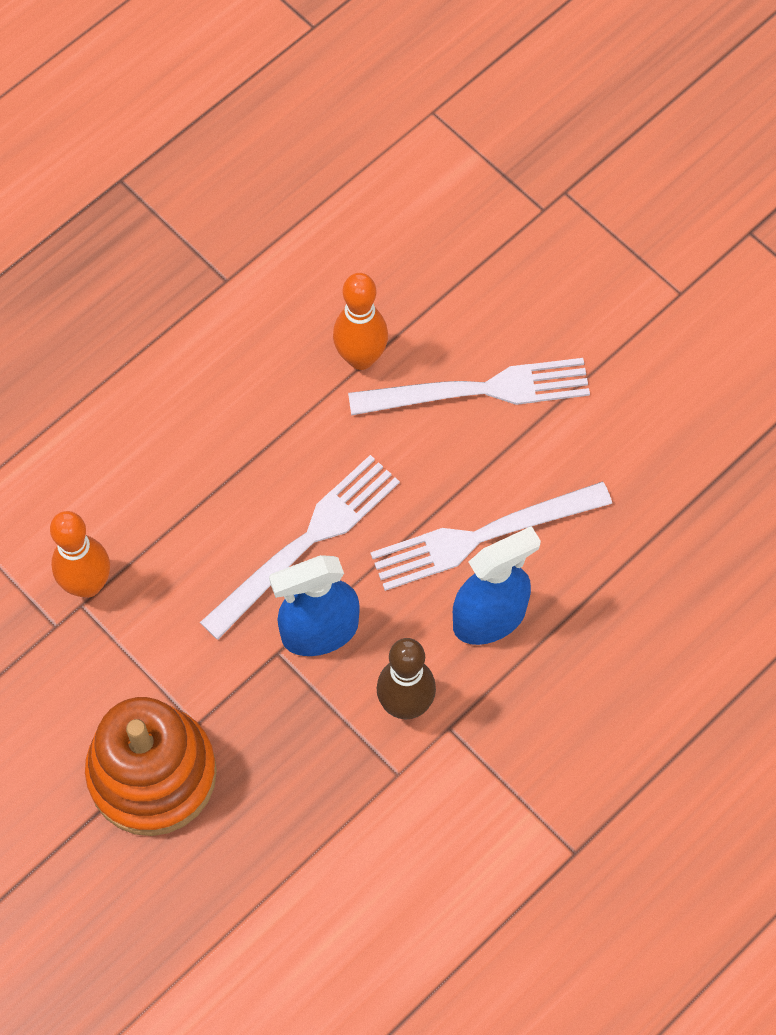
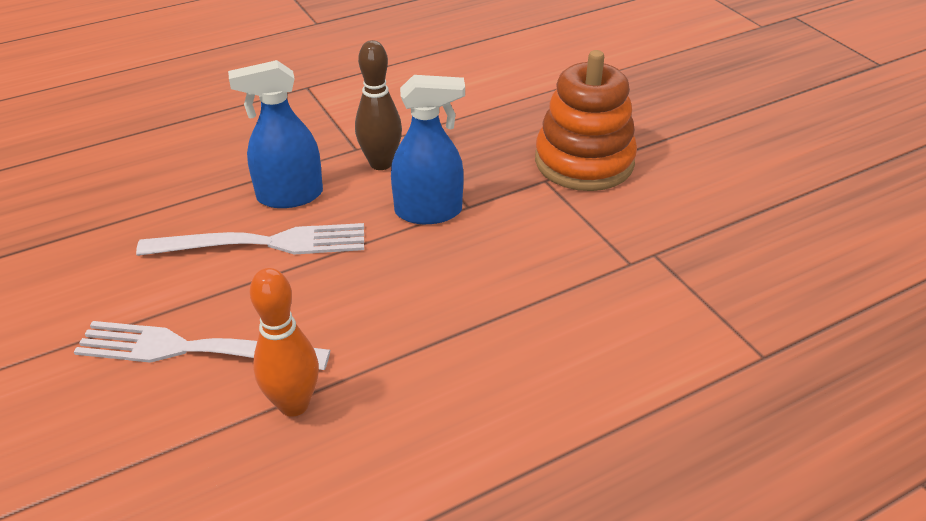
camera: 165 degrees left, 25 degrees down
orange bowling pin [50,511,110,598] -> none
white fork [200,455,400,640] -> none

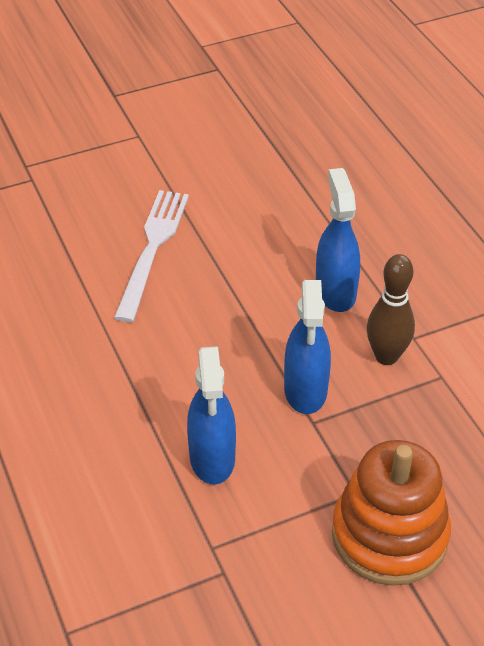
camera: 95 degrees right, 5 degrees up
white fork [136,223,364,256] -> none
orange bowling pin [250,268,319,417] -> none
none -> blue spray bottle [187,346,236,484]

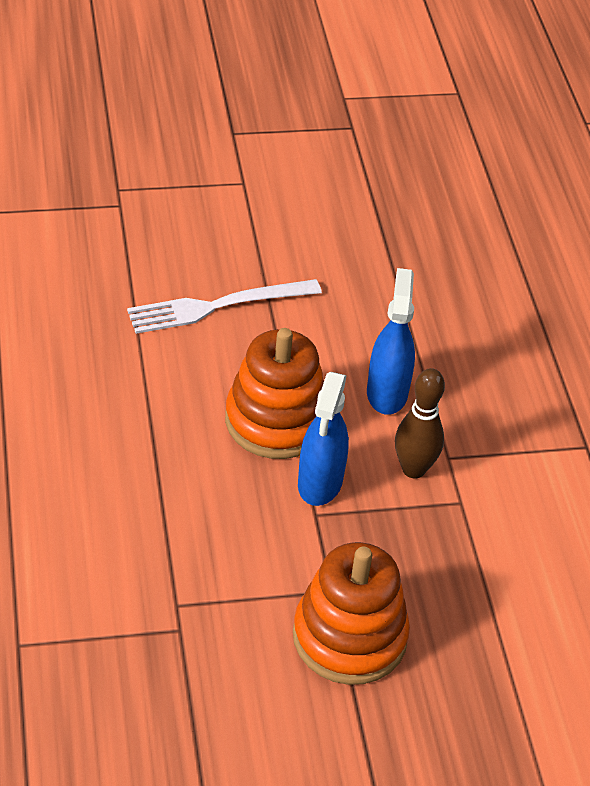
camera: 10 degrees right, 0 degrees up
white fork [114,190,189,322] -> white fork turned 135 degrees counterclockwise [127,279,322,334]
blue spray bottle [187,346,236,484] -> none
none -> orange stacking toy [225,328,324,459]

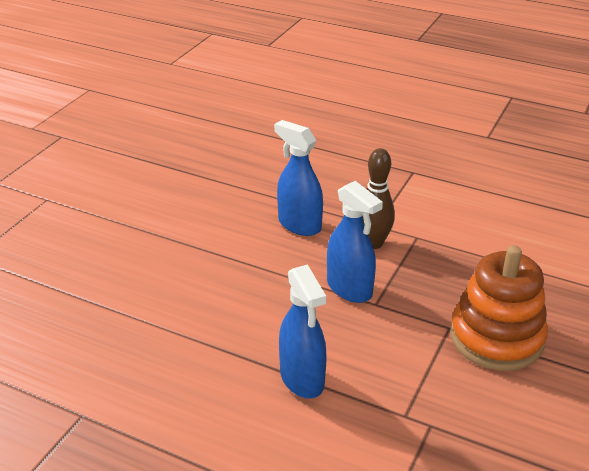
camera: 50 degrees left, 10 degrees down
white fork [127,279,322,334] -> none
orange stacking toy [225,328,324,459] -> none
none -> blue spray bottle [279,264,327,399]

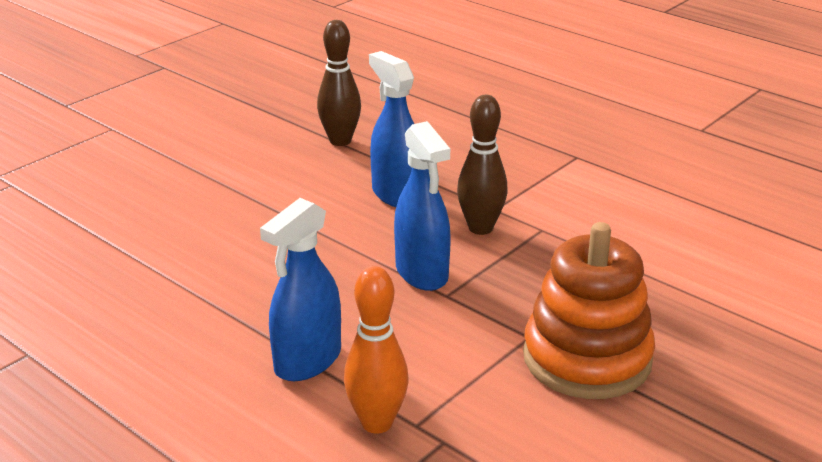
camera: 15 degrees right, 5 degrees down
blue spray bottle [279,264,327,399] -> blue spray bottle turned 45 degrees clockwise [260,198,341,381]
none -> brown bowling pin [317,20,361,146]
none -> orange bowling pin [344,266,409,433]

